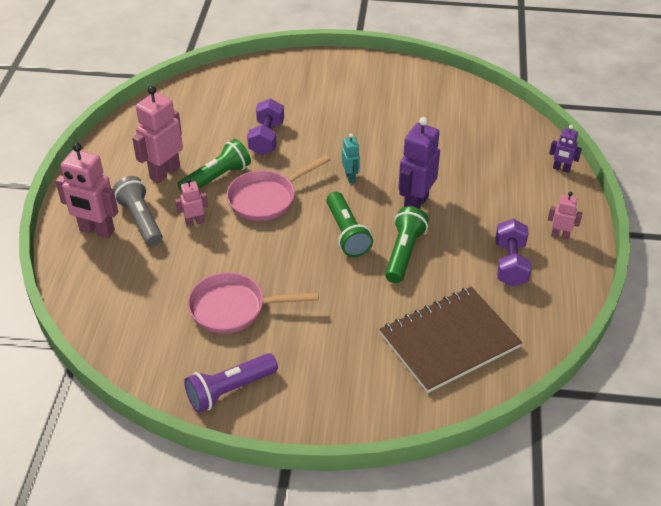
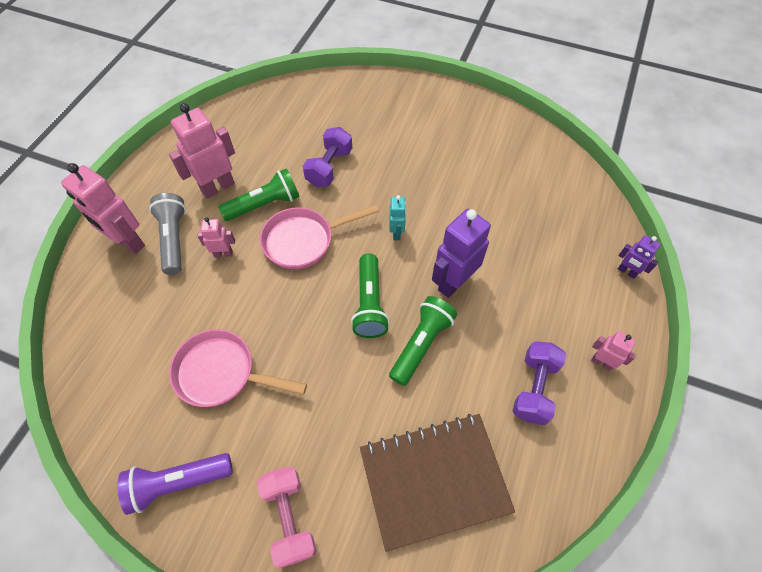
camera: 15 degrees right, 15 degrees up
none -> pink dumbbell [257,467,317,568]

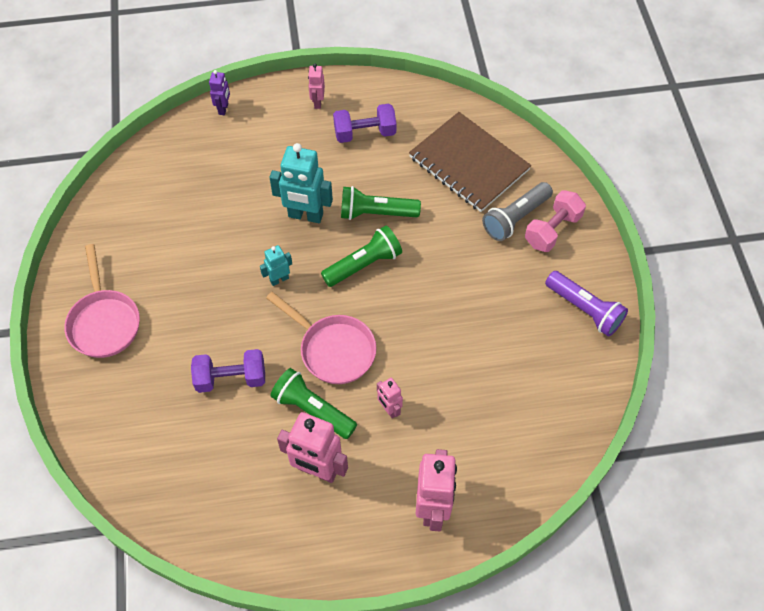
camera: 120 degrees left, 0 degrees up
grey flashlight [149,193,186,275] -> grey flashlight moved to [482,182,553,241]
pink pan [169,329,307,407] -> pink pan moved to [64,244,140,358]
purple robot [432,209,491,298] -> turquoise robot [269,143,333,223]

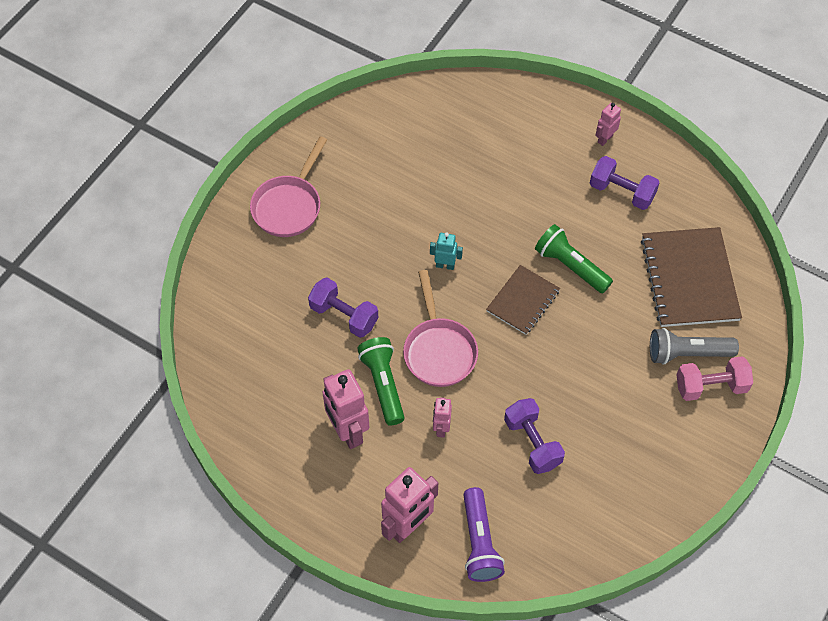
camera: 40 degrees right, 0 degrees up
purple robot [209,70,230,115] -> none
turquoise robot [269,143,333,223] -> none
green flashlight [321,226,402,287] -> brown notebook [486,265,560,335]
purple flashlight [545,271,628,337] -> purple flashlight moved to [463,487,505,582]
none -> purple dumbbell [504,398,565,474]

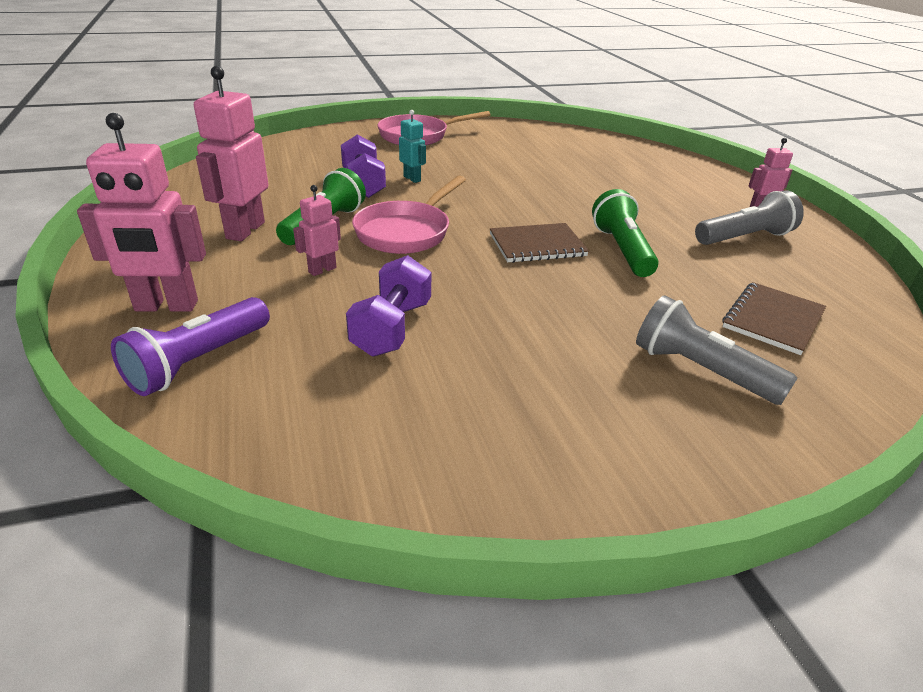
camera: 40 degrees right, 25 degrees down
turquoise robot [430,232,463,270] -> turquoise robot moved to [399,110,426,183]
purple dumbbell [590,156,660,210] -> grey flashlight [695,190,804,245]
brown notebook [641,227,742,327] -> brown notebook [722,282,826,355], size x0.59
pink dumbbell [676,356,753,401] -> none

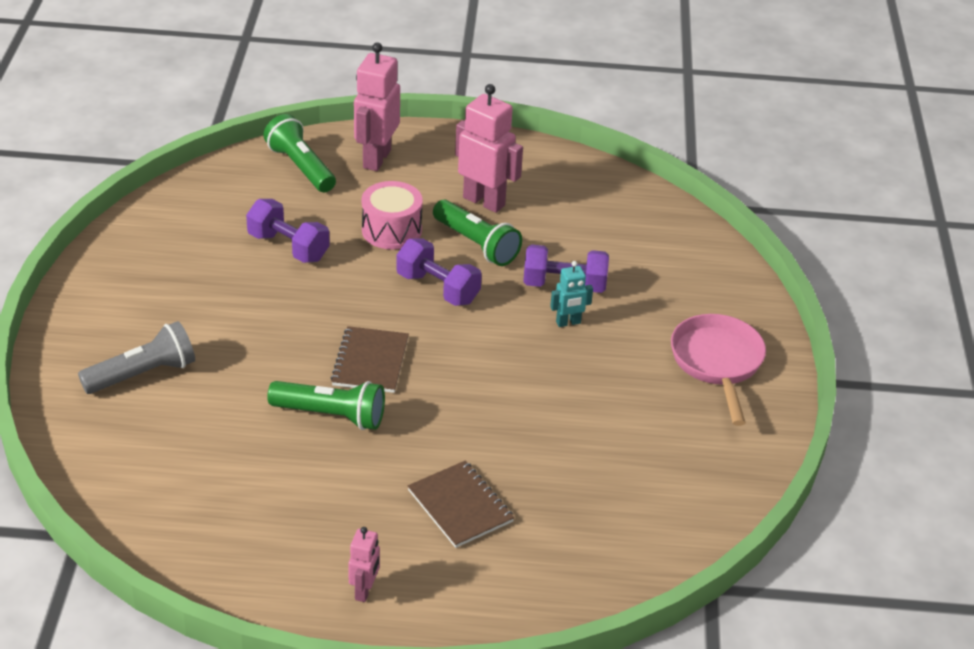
camera: 110 degrees right, 5 degrees up
purple flashlight [111,297,270,396] -> green flashlight [264,114,336,192]
pink robot [293,185,341,276] -> pink drum [362,181,423,249]
pink pan [352,176,466,254] -> purple dumbbell [396,238,482,306]
grey flashlight [695,190,804,245] -> none
brown notebook [722,282,826,355] -> brown notebook moved to [408,461,514,548]

